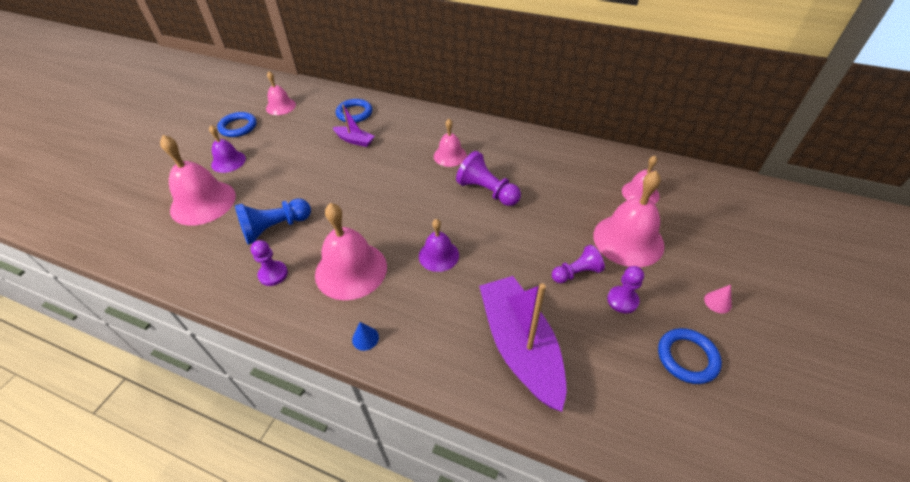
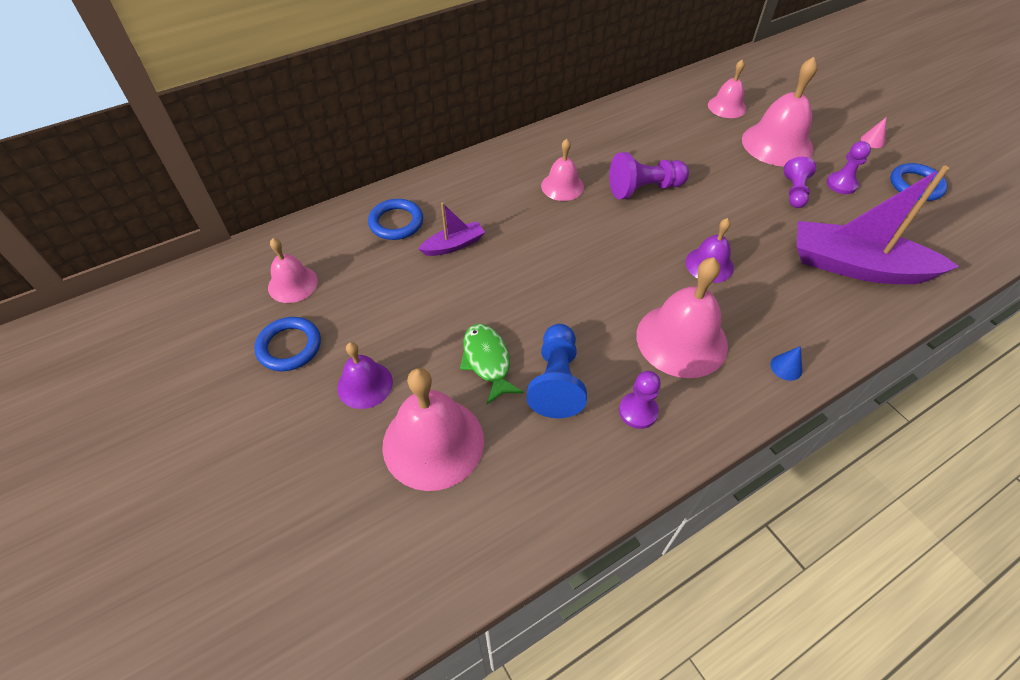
camera: 55 degrees left, 5 degrees up
none -> green fish [460,324,524,404]

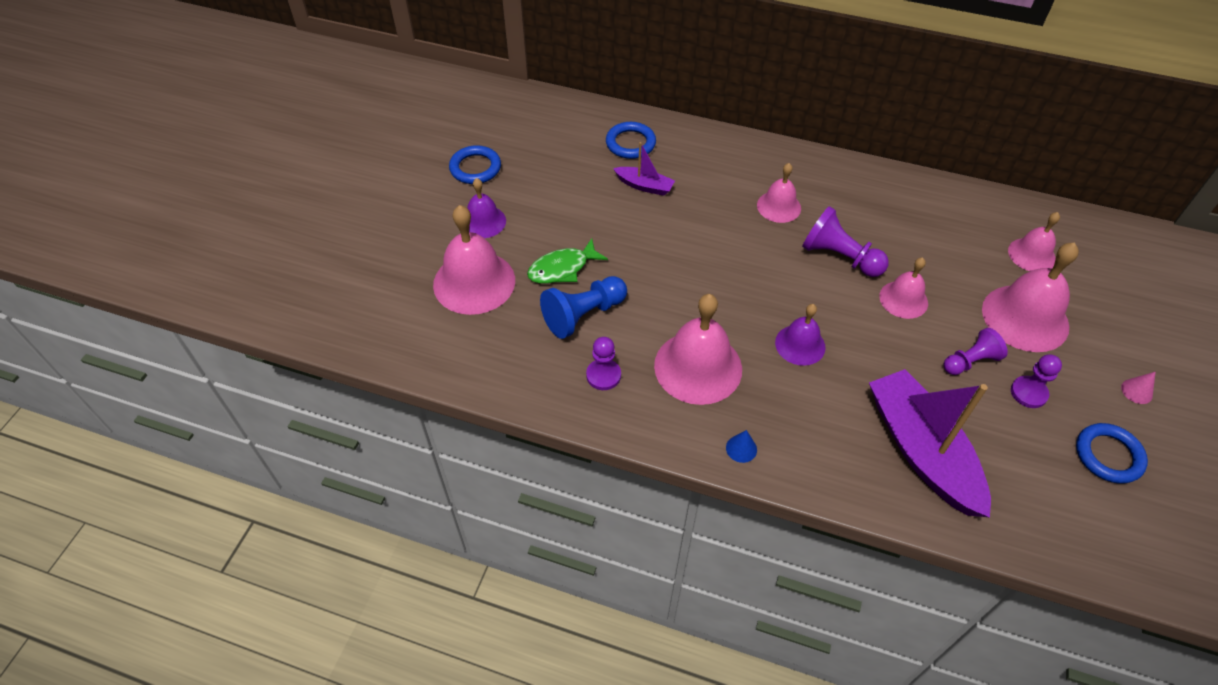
camera: 50 degrees right, 0 degrees up
pink bell [268,238,318,303] -> pink bell moved to [879,258,928,319]
green fish [460,324,524,404] -> green fish turned 150 degrees counterclockwise [527,238,608,284]

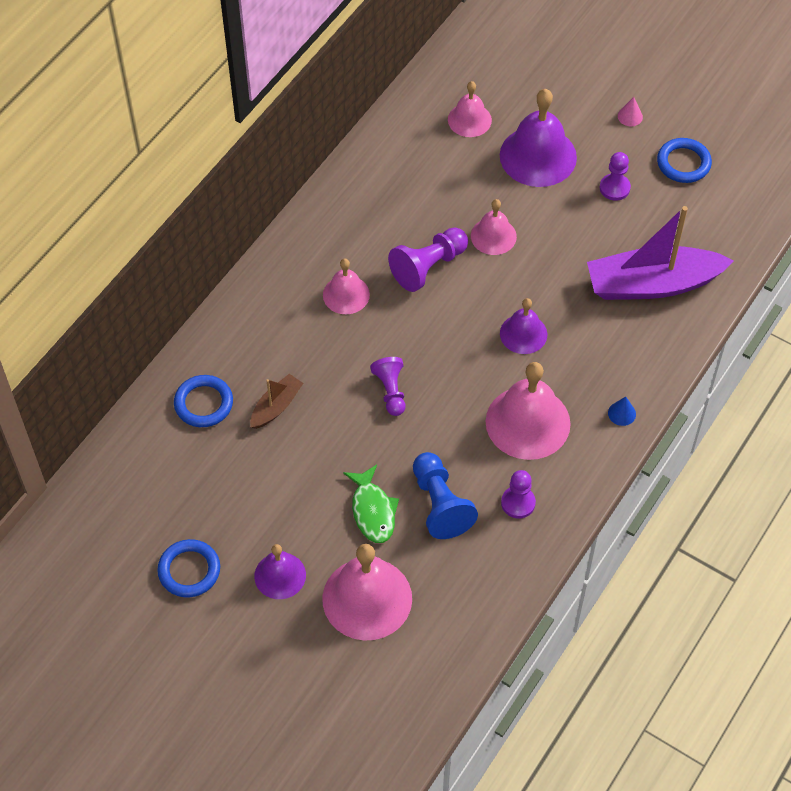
camera: 75 degrees left, 5 degrees up
purple boat [613,142,675,196] -> brown boat [250,374,304,429]
purple pawn [943,328,1008,375] -> purple pawn moved to [370,357,406,416]
pink bell [982,242,1079,352] -> purple bell [500,89,577,187]

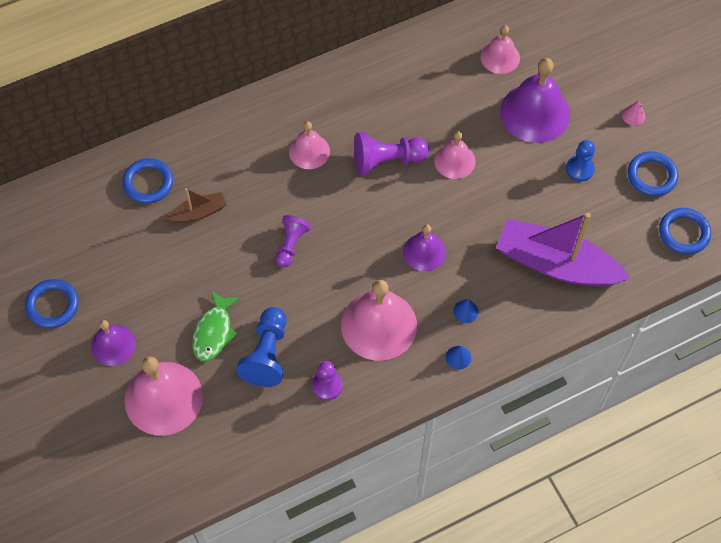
camera: 30 degrees right, 5 degrees up
purple pawn [600,152,631,201] -> blue pawn [566,140,595,182]
none -> blue cone [453,299,479,323]
none -> blue ring [659,208,711,255]

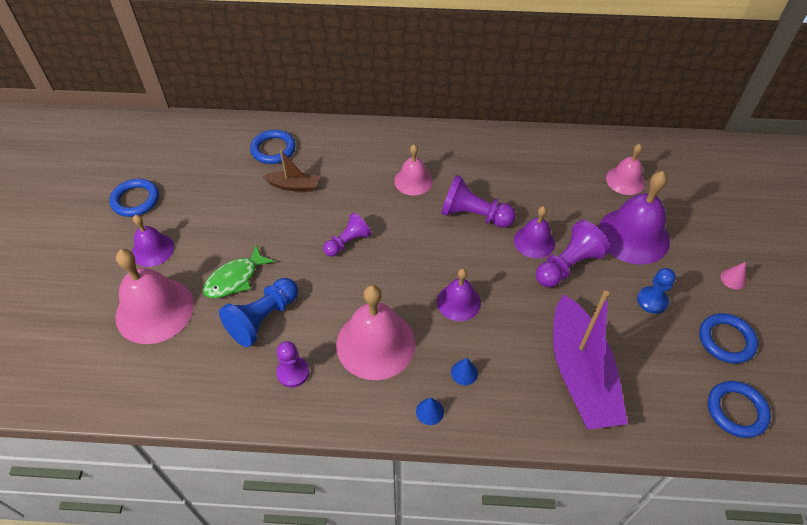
camera: 30 degrees right, 10 degrees down
pink bell [434,131,476,179] -> purple bell [514,206,555,258]
purple boat [496,213,631,287] -> purple boat turned 150 degrees counterclockwise [553,291,628,429]
none -> purple pawn [536,220,610,287]

